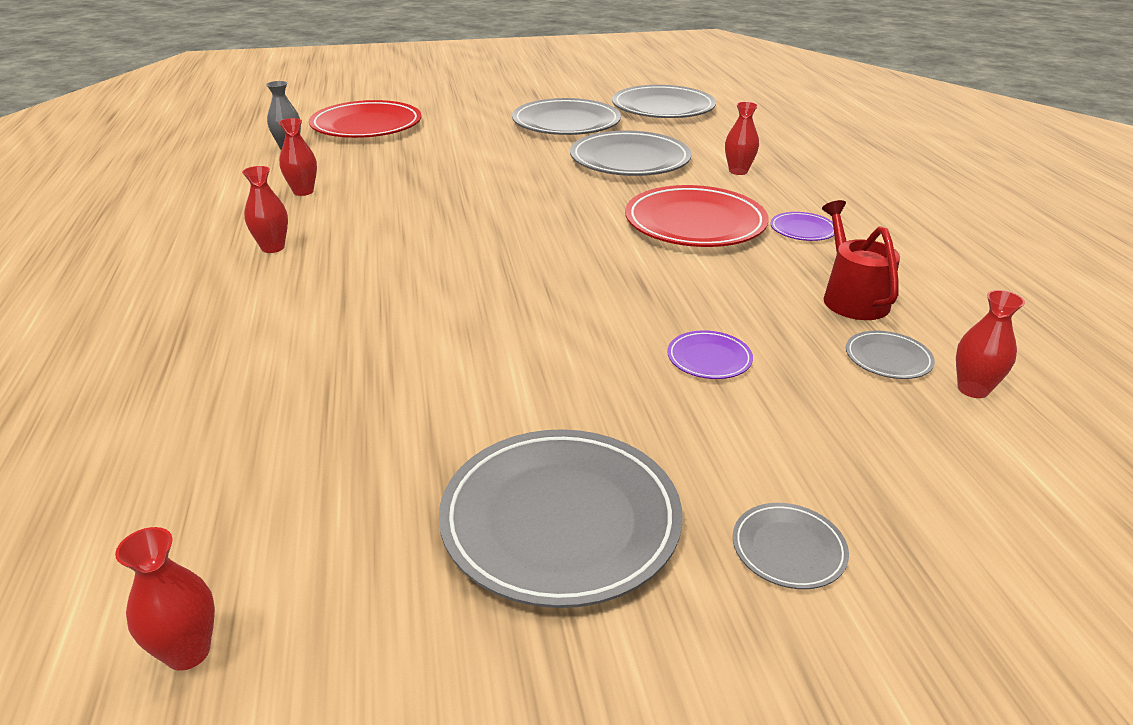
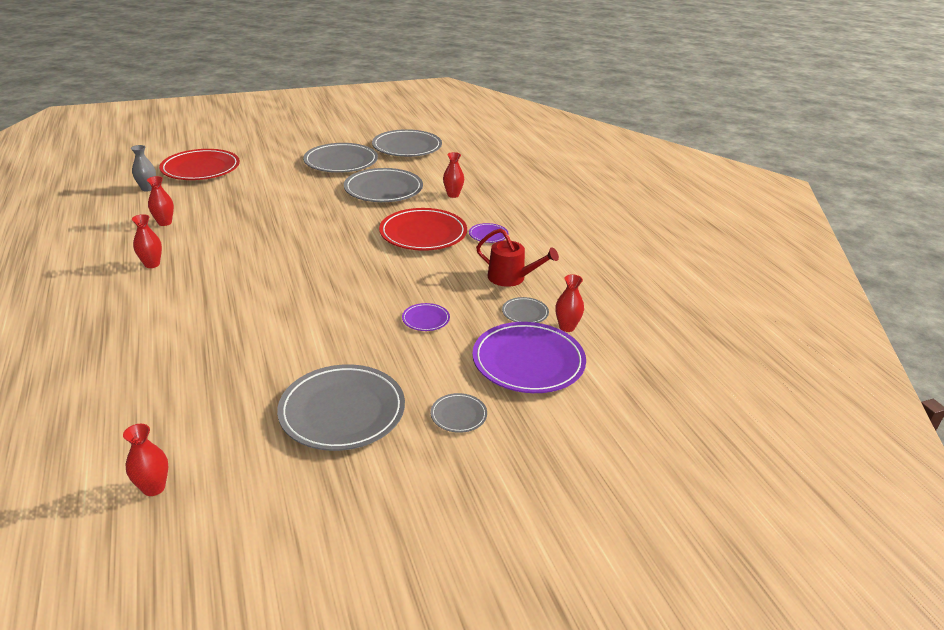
camera: 10 degrees left, 0 degrees up
red watering can [822,200,900,320] -> red watering can turned 135 degrees clockwise [476,228,559,287]
none -> purple plate [472,322,586,393]

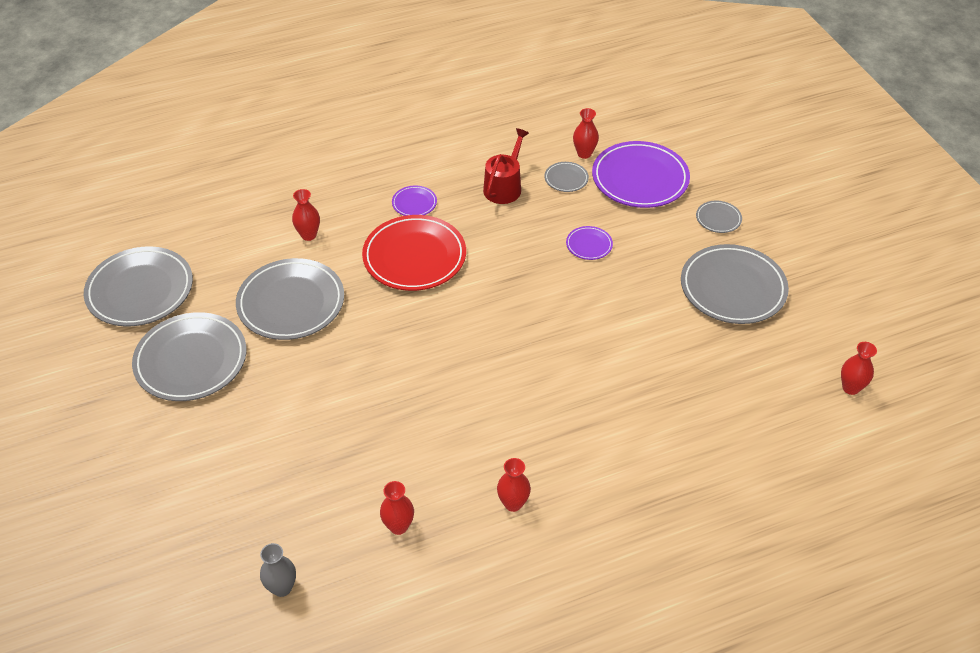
camera: 90 degrees left, 15 degrees up
red plate [159,149,240,180] -> none

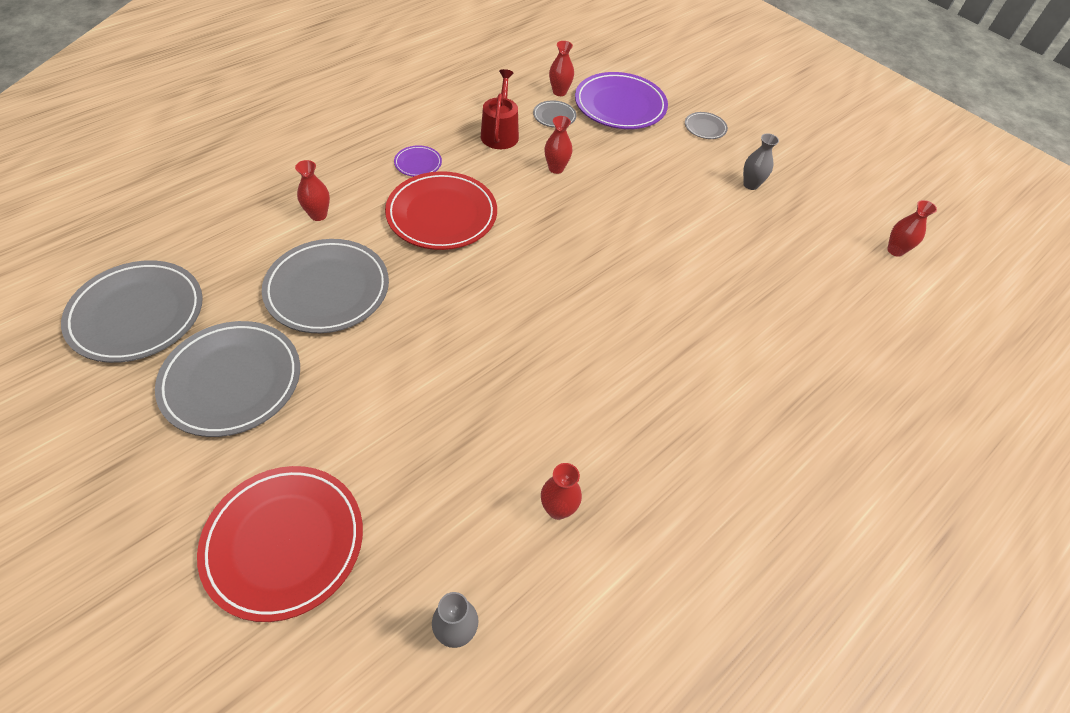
camera: 25 degrees left, 5 degrees up
red vase [497,458,531,512] -> red vase moved to [544,116,573,174]
purple plate [566,226,613,260] -> none
grey plate [681,244,789,324] -> grey vase [743,134,779,190]
none -> red plate [197,466,363,622]

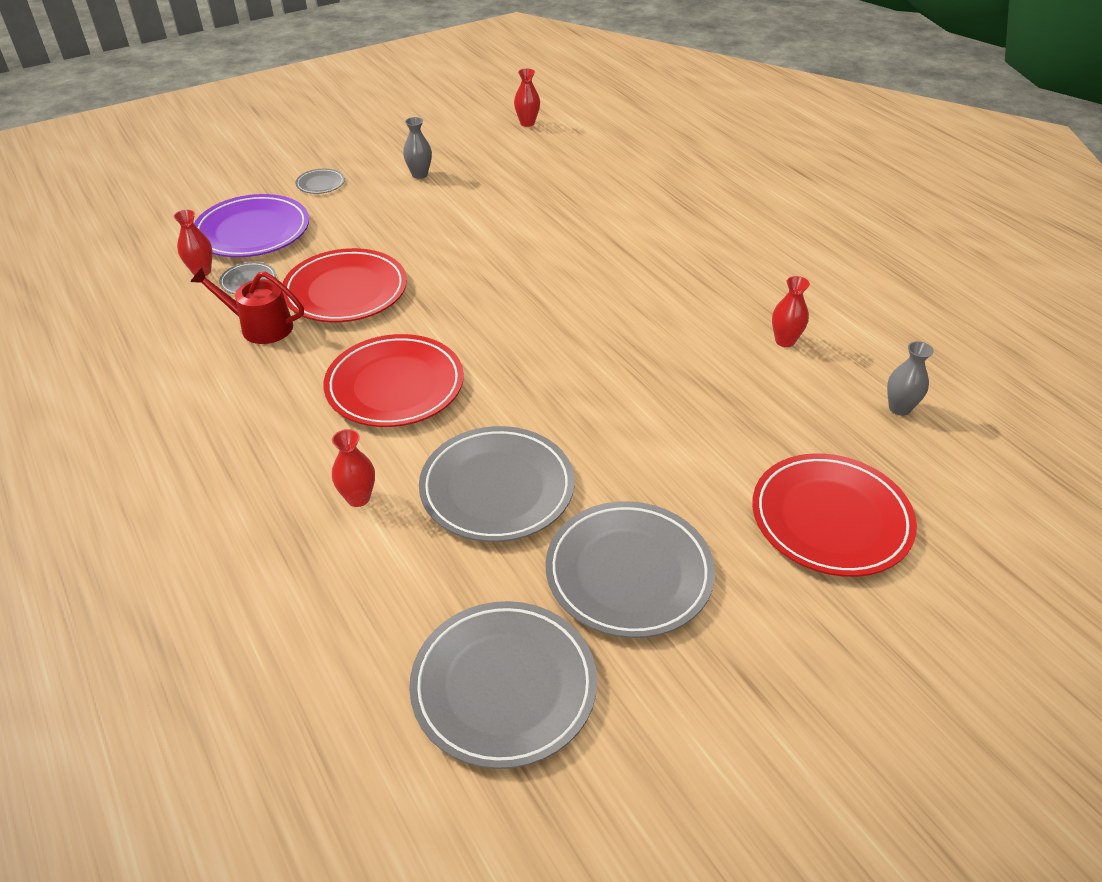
camera: 75 degrees left, 10 degrees down
purple plate [394,145,442,177] -> none
red vase [544,116,573,174] -> red plate [282,248,407,322]

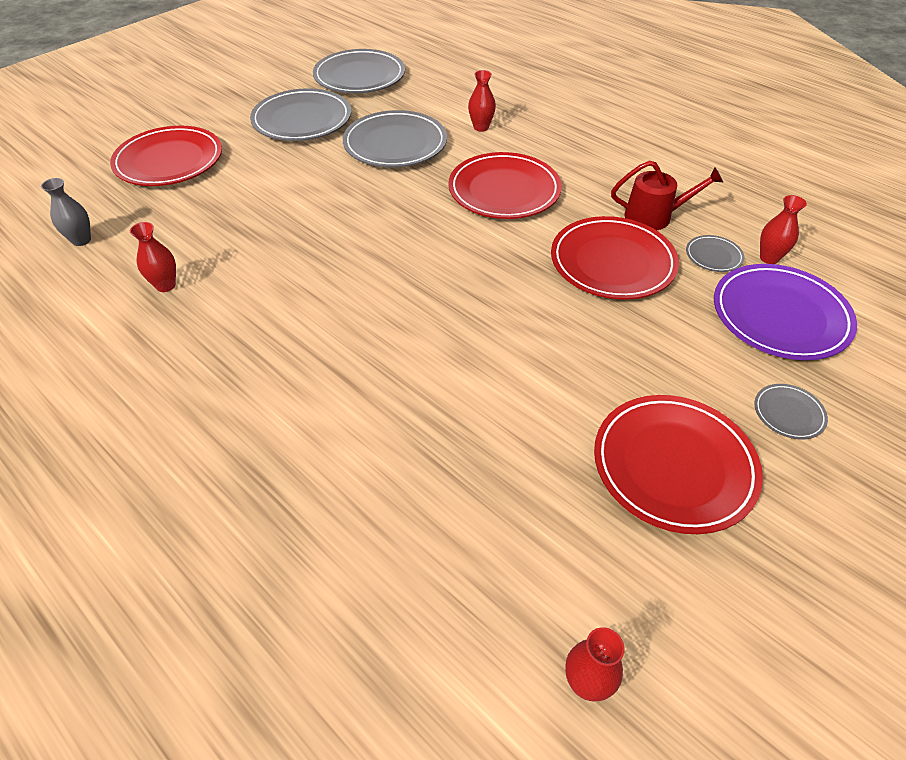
camera: 165 degrees right, 5 degrees up
grey vase [403,117,432,179] -> red plate [594,395,763,534]

